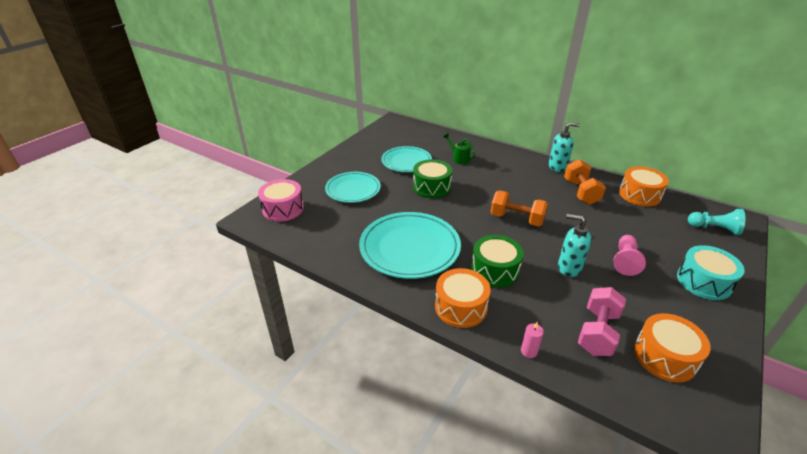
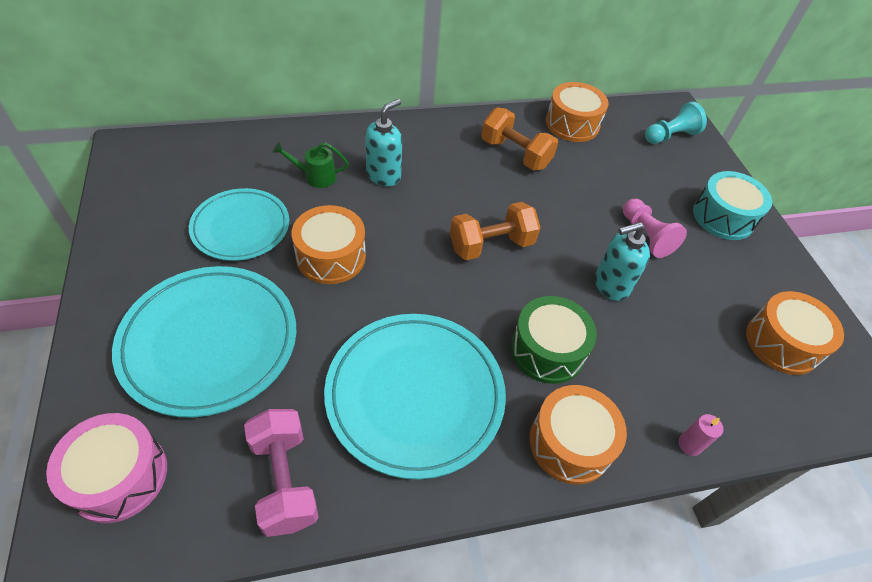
camera: 50 degrees left, 15 degrees up
turquoise plate [325,172,381,203] -> turquoise plate [112,266,296,417], size x1.55
green drum [413,159,452,198] -> orange drum [292,205,366,284]
turquoise soap dispenser [548,122,580,172] -> turquoise soap dispenser moved to [365,99,402,186]
pink dumbbell [578,287,626,356] -> pink dumbbell moved to [244,409,319,537]

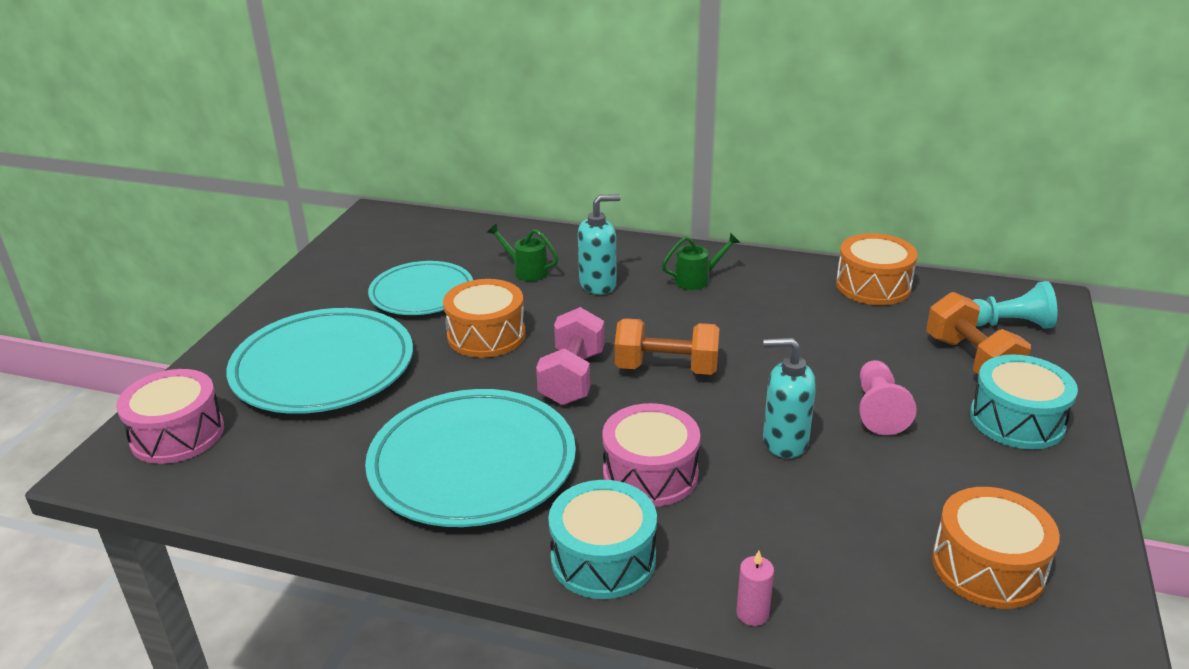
camera: 35 degrees right, 20 degrees down
pink dumbbell [244,409,319,537] -> pink dumbbell moved to [536,307,605,405]
orange dumbbell [481,108,558,170] -> orange dumbbell moved to [926,292,1031,375]
green drum [511,296,597,384] -> pink drum [602,403,700,507]
orange drum [529,385,627,484] -> turquoise drum [548,480,657,599]
none -> green watering can [661,233,740,290]

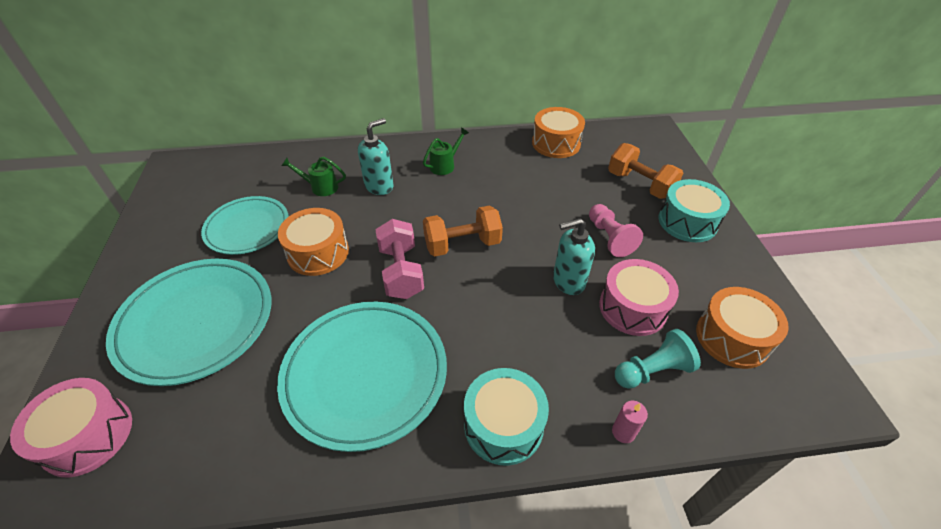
camera: 25 degrees left, 15 degrees up
pink drum [602,403,700,507] -> pink drum moved to [599,259,679,336]
turquoise pawn [972,281,1057,329] -> turquoise pawn moved to [615,329,701,389]

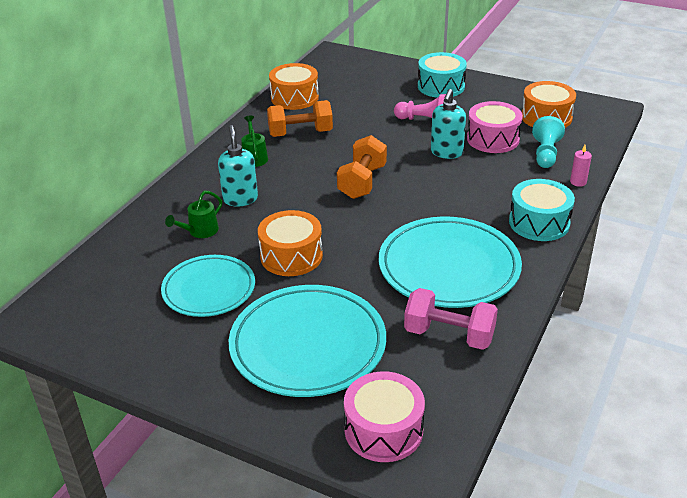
camera: 55 degrees left, 10 degrees down
pink dumbbell [375,219,424,299] -> pink dumbbell moved to [404,288,498,350]
orange dumbbell [608,143,683,199] -> orange dumbbell moved to [267,100,333,137]

